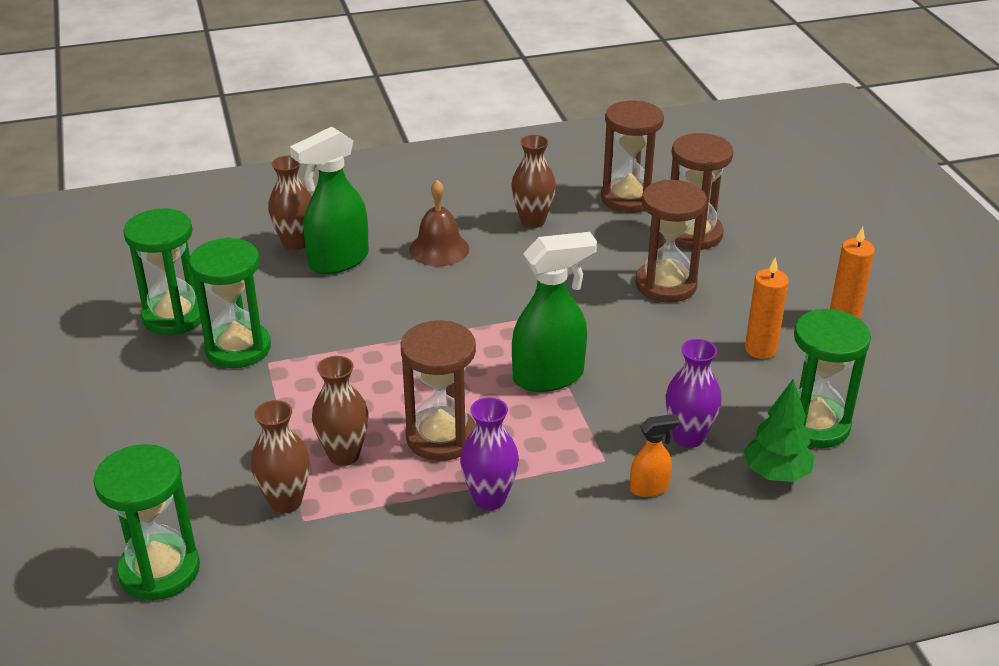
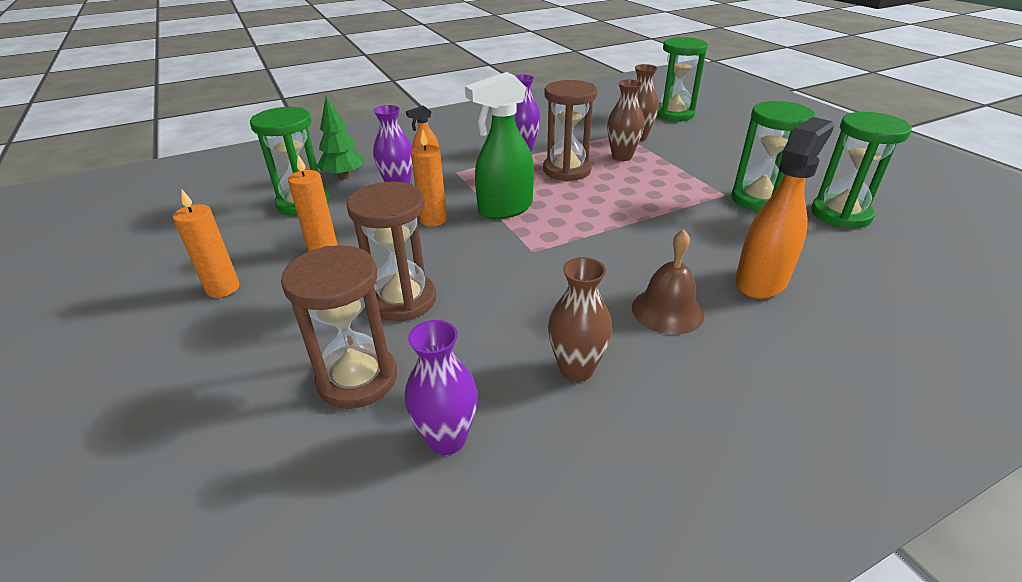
camera: 170 degrees right, 0 degrees up
brown vase [268,156,312,251] -> none
green spray bottle [290,127,369,274] -> orange spray bottle [735,117,834,299]
brown hourglass [601,100,664,213] -> purple vase [405,320,478,455]
none -> orange candle [411,130,447,227]

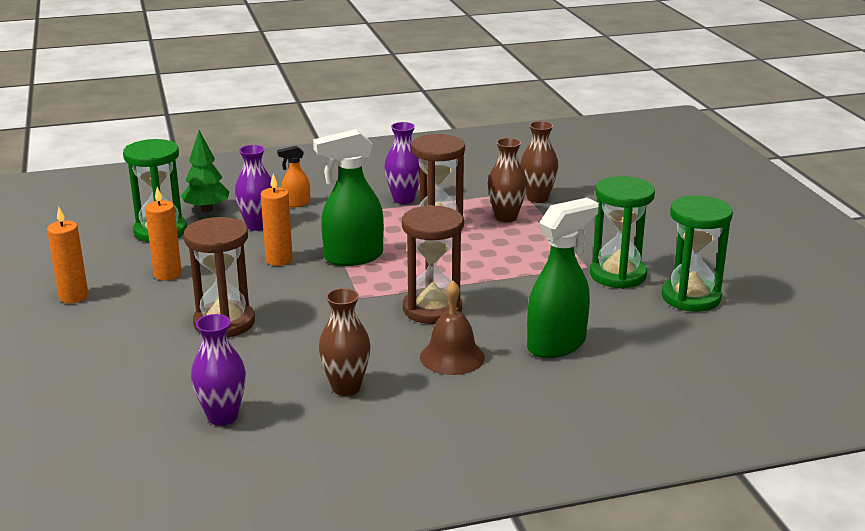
camera: 10 degrees right, 10 degrees down
brown hourglass [281,245,397,409] -> brown hourglass moved to [402,205,463,324]
green hourglass [657,37,708,121] -> none
orange spray bottle [735,117,834,299] -> green spray bottle [527,198,599,358]

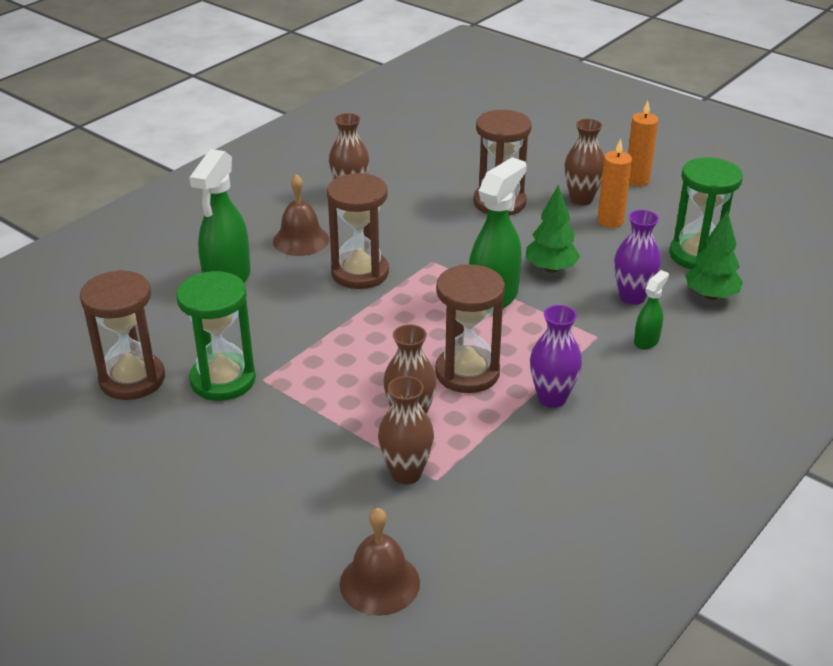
camera: 145 degrees right, 10 degrees up
purple vase [191,314,246,426] -> none
orange candle [261,174,293,266] -> green tree [525,185,580,273]
orange spray bottle [277,146,310,208] -> green spray bottle [634,270,669,350]
green hourglass [662,195,733,312] -> brown hourglass [80,270,165,400]
none -> brown bell [340,508,420,616]
none -> brown vase [564,119,604,205]

